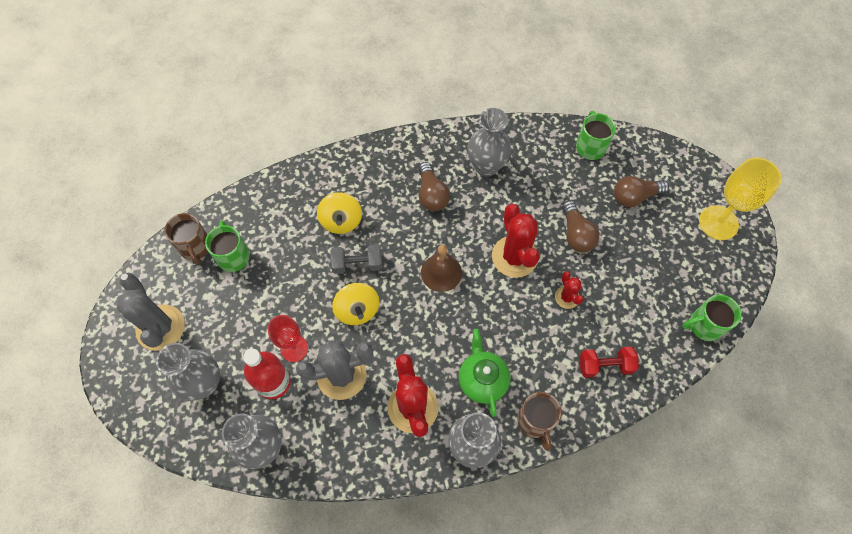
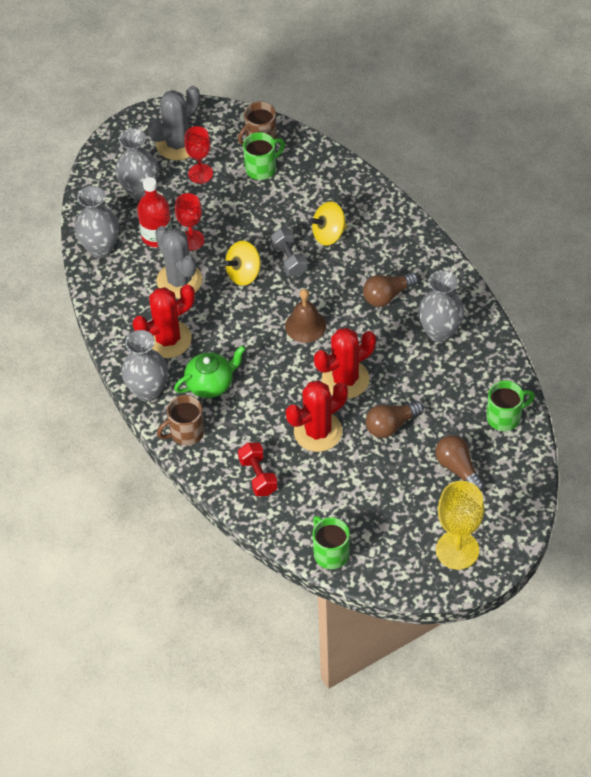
camera: 75 degrees right, 10 degrees down
red cactus [555,271,584,309] -> red cactus [286,380,348,452], size x1.93
none -> red goblet [184,126,213,183]

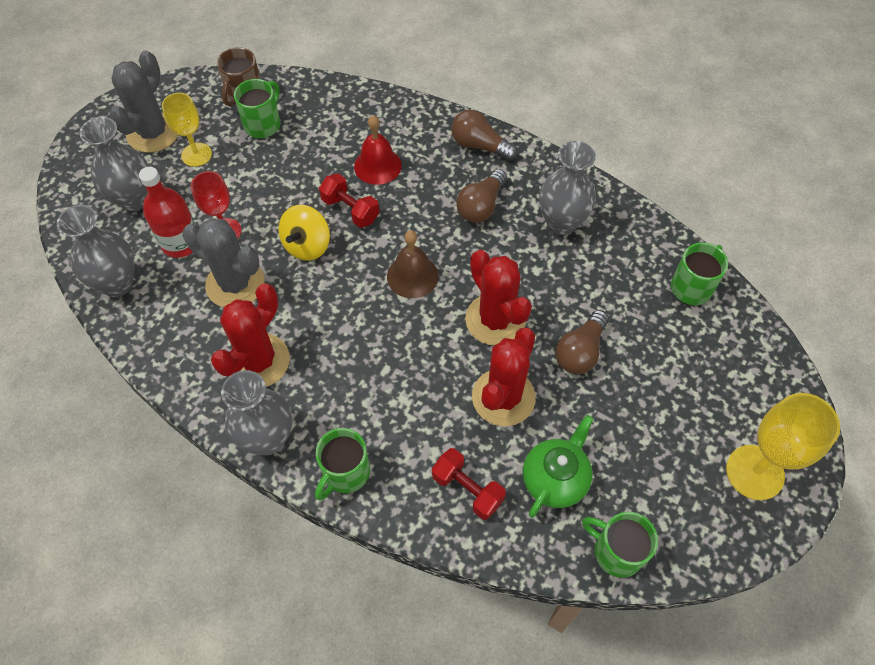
camera: 30 degrees left, 5 degrees up
brown mug [157,395,204,445] -> green mug [315,428,370,500]
green teapot [174,345,246,398] -> green teapot moved to [523,415,593,518]
red goblet [184,126,213,183] -> yellow goblet [162,93,212,167]
grey dumbbell [270,228,308,277] -> red dumbbell [319,173,379,228]
yellow spinning top [309,202,347,245] -> red bell [354,115,402,185]
red cactus [314,328,376,399] -> red cactus turned 60 degrees counterclockwise [465,250,532,346]
brown light bulb [435,435,484,492] -> brown light bulb moved to [451,110,517,161]

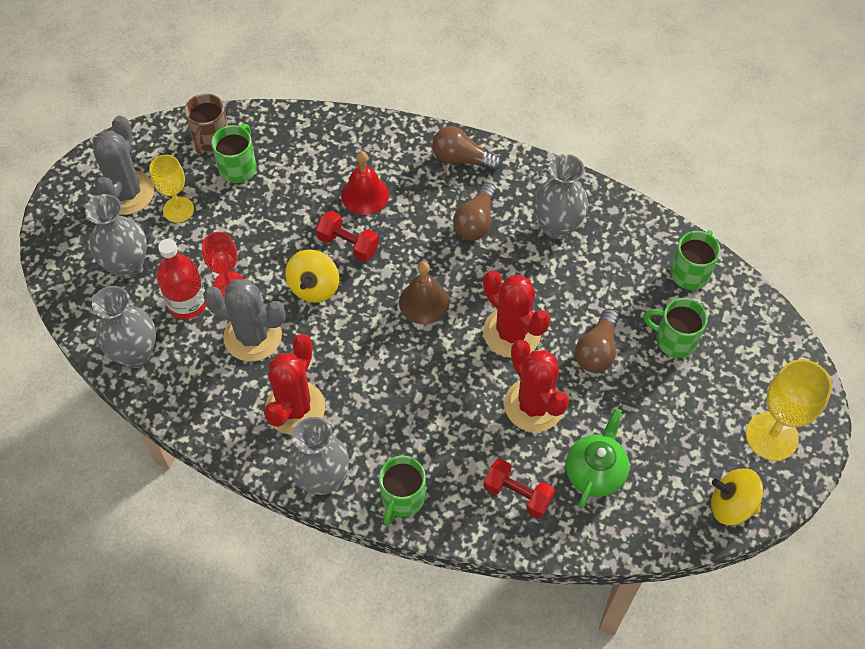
camera: 10 degrees left, 0 degrees up
red cactus [472,327,536,426] -> red cactus turned 45 degrees counterclockwise [504,340,569,432]
green mug [582,512,658,578] -> green mug moved to [643,298,708,358]
none -> yellow spinning top [711,468,763,525]

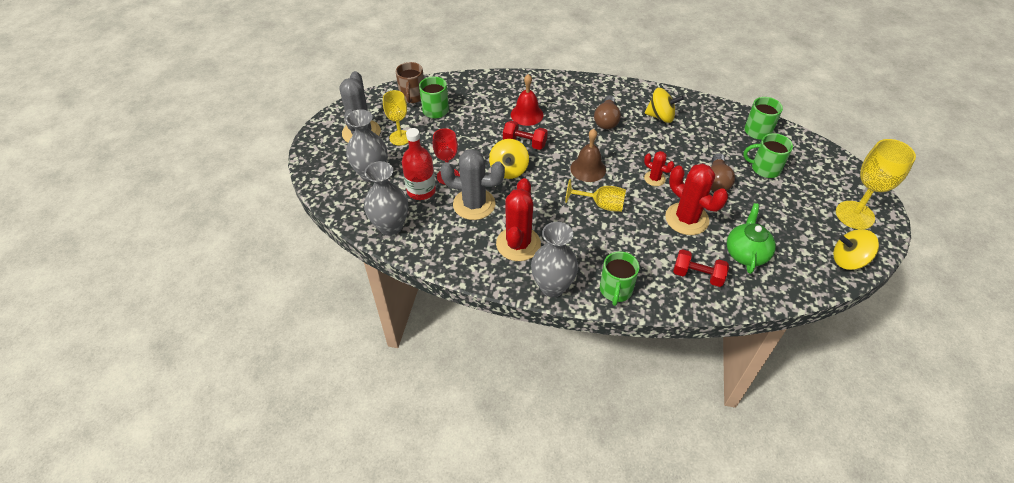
camera: 10 degrees left, 10 degrees down
brown light bulb [432,126,501,171] -> none
red cactus [483,271,550,358] -> red cactus [644,151,674,186], size x0.52
grey vase [533,154,588,240] -> yellow spinning top [645,88,684,123]
none -> yellow goblet [565,179,626,212]

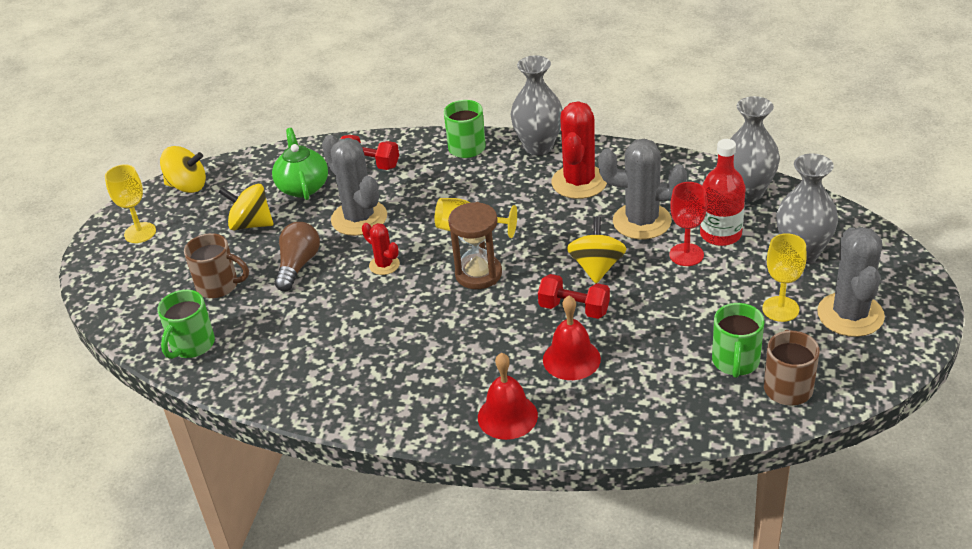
camera: 175 degrees left, 10 degrees down
brown bell [570,129,606,182] -> brown hourglass [448,202,502,289]
brown light bulb [594,95,621,129] -> none
yellow spinning top [645,88,684,123] -> yellow spinning top moved to [219,184,274,230]
red cactus [665,163,728,235] -> grey cactus [322,135,387,236]
green teapot [727,203,776,274] -> green teapot turned 150 degrees clockwise [272,128,328,200]
green mug [743,133,793,178] -> brown mug [184,233,249,298]
yellow goblet [836,139,916,229] -> yellow goblet [105,164,156,243], size x0.66
none -> red bell [478,353,538,440]

